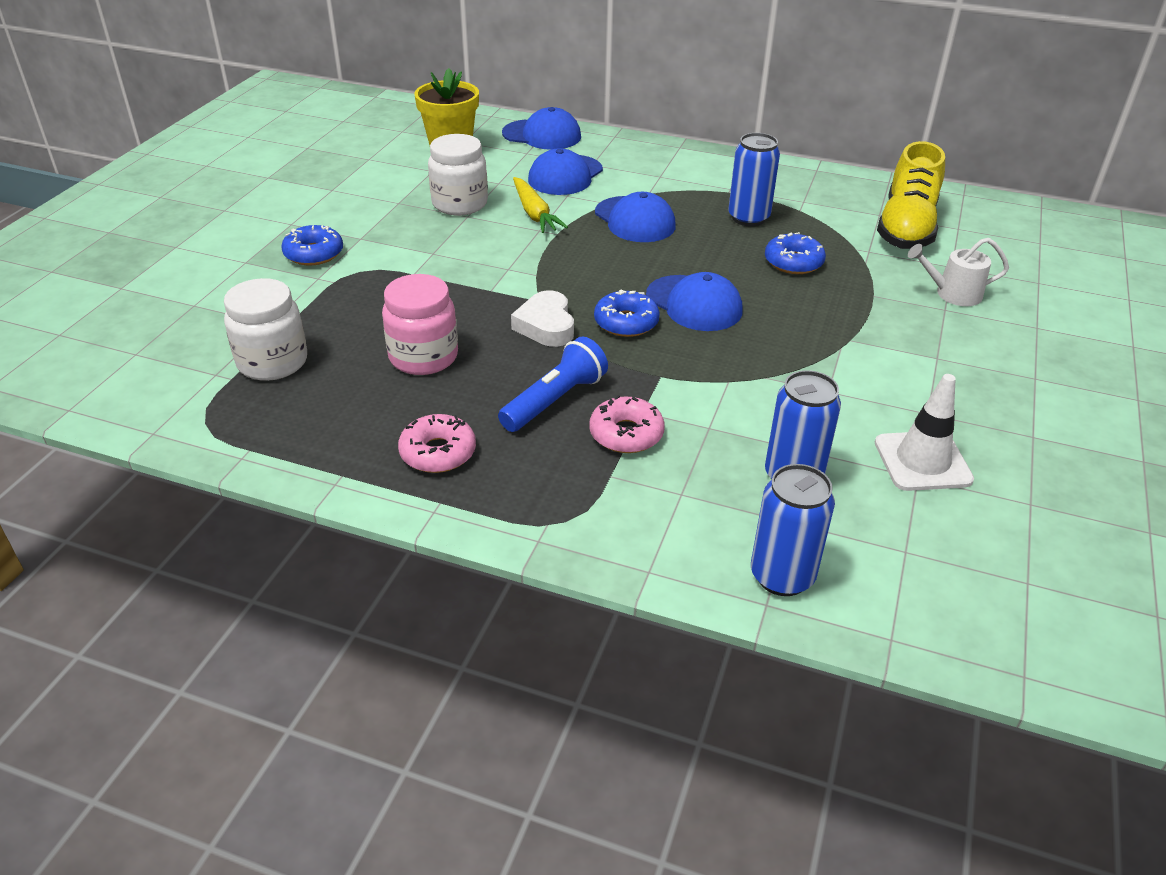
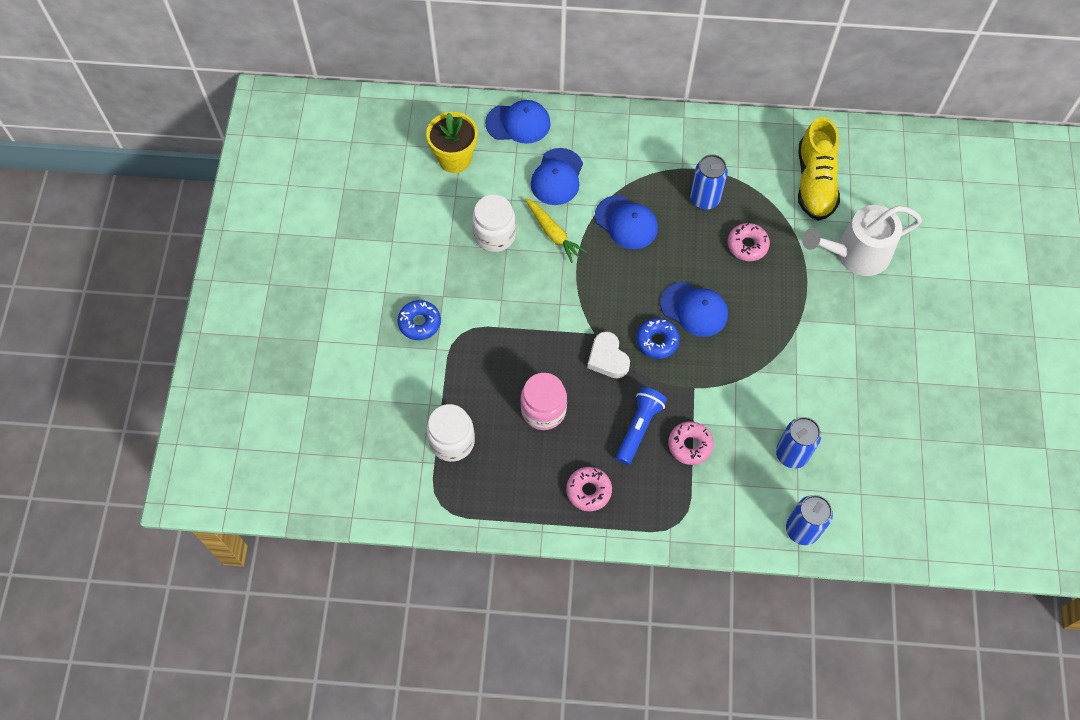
camera: 15 degrees left, 25 degrees up
blue donut [765,232,826,274] -> pink donut [728,223,770,261]
white traffic cone [875,374,974,491] -> none
white watering can [908,238,1009,306] -> white watering can [802,205,922,276], size x1.85

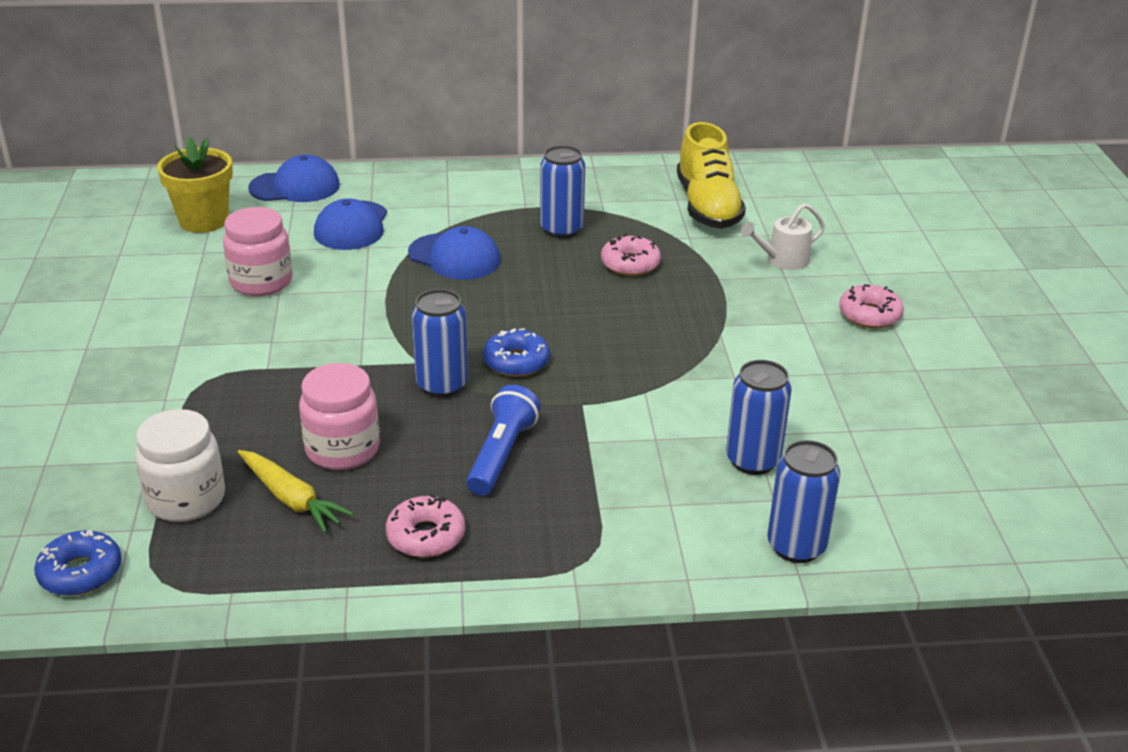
camera: 10 degrees left, 30 degrees down
blue donut [398,300,441,340] -> blue donut moved to [34,530,122,596]
white jar [472,195,516,252] -> pink jar [223,207,292,296]
yellow carrot [525,198,587,263] -> yellow carrot moved to [238,450,354,533]
white heart [587,331,630,378] -> blue can [412,289,468,398]
blue cap [660,282,728,337] -> none
pink donut [668,422,714,465] -> pink donut moved to [839,284,904,328]
white watering can [802,205,922,276] -> white watering can [741,203,825,270], size x0.54

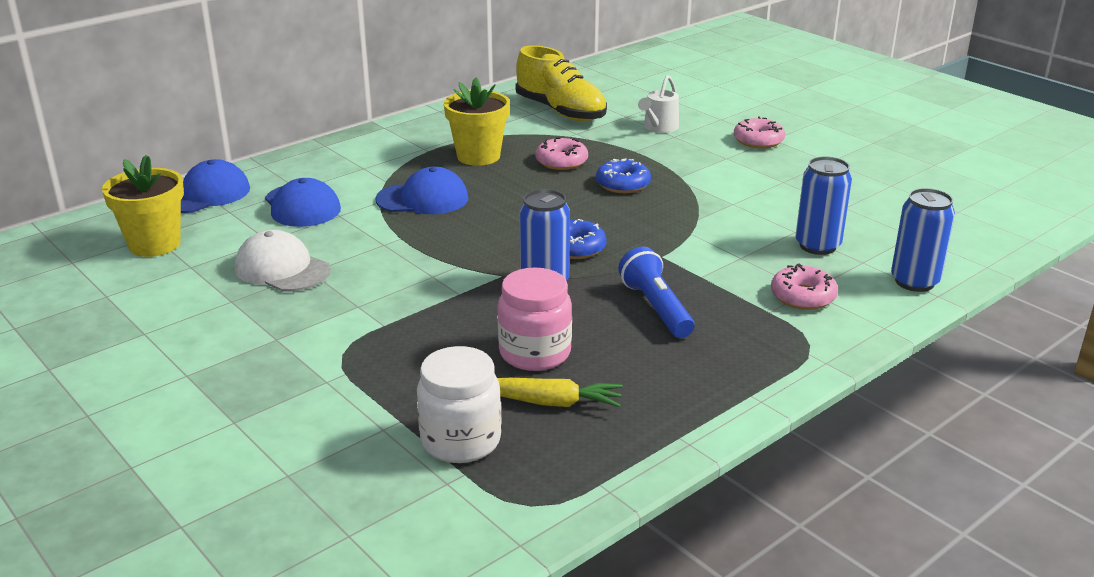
camera: 35 degrees left, 5 degrees down
blue donut [34,530,122,596] -> blue donut moved to [596,158,651,193]
pink jar [223,207,292,296] -> white cap [235,230,331,292]
pink donut [386,494,465,558] -> pink donut moved to [771,264,838,310]
blue can [540,145,585,239] -> yellow flower pot [444,77,510,166]

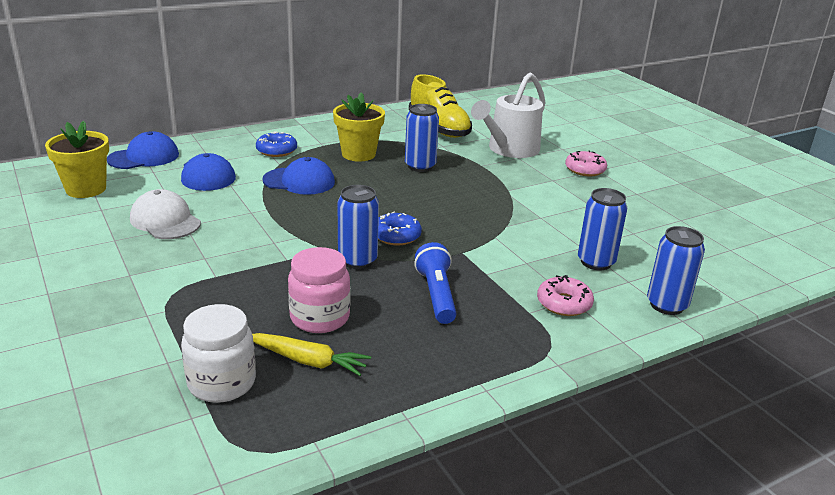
camera: 10 degrees right, 0 degrees up
pink donut [535,137,588,170] -> blue can [405,104,439,172]
blue donut [596,158,651,193] -> blue donut moved to [256,131,297,157]
white watering can [638,75,679,133] -> white watering can [471,73,545,158], size x1.85

